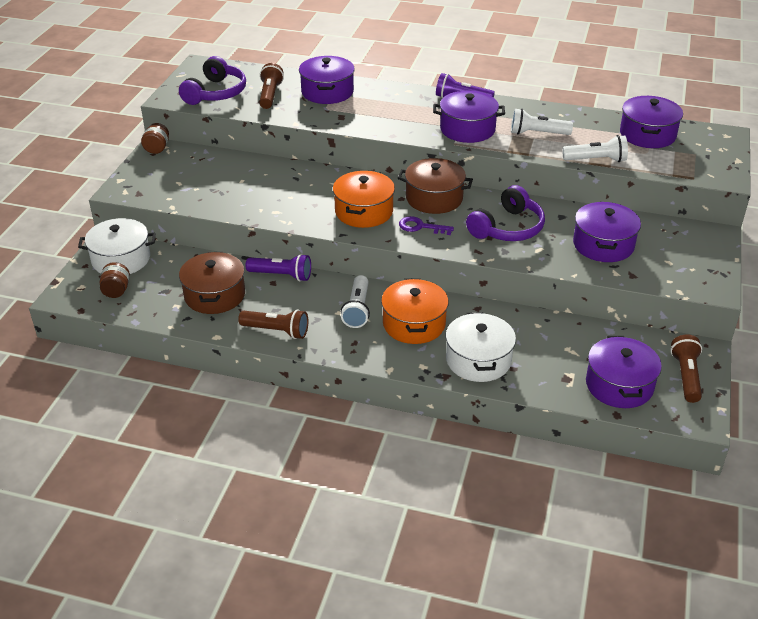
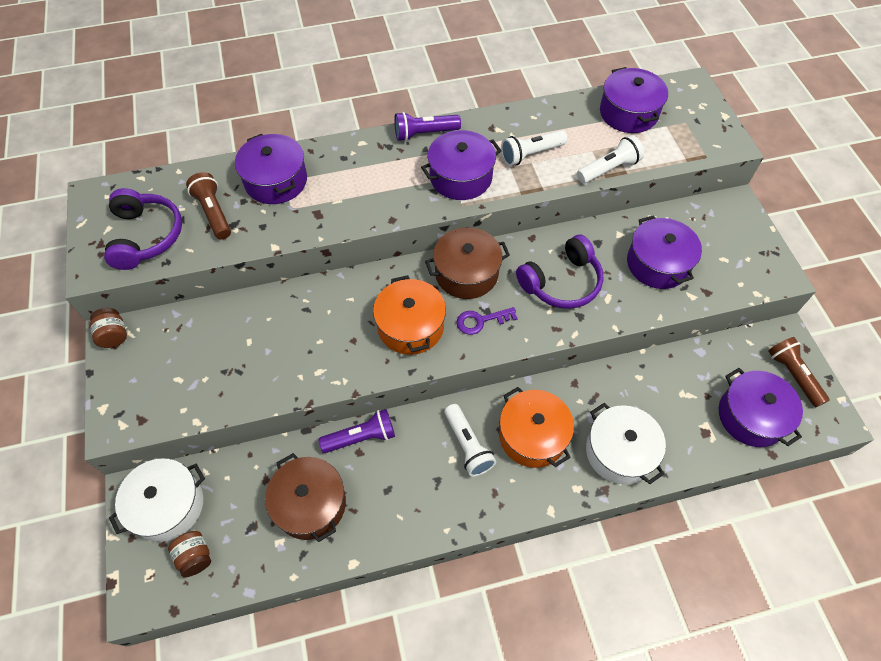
camera: 30 degrees left, 20 degrees up
brown flashlight [238,309,308,339] -> none
purple headphones [466,185,545,241] -> purple headphones turned 45 degrees clockwise [516,234,603,309]

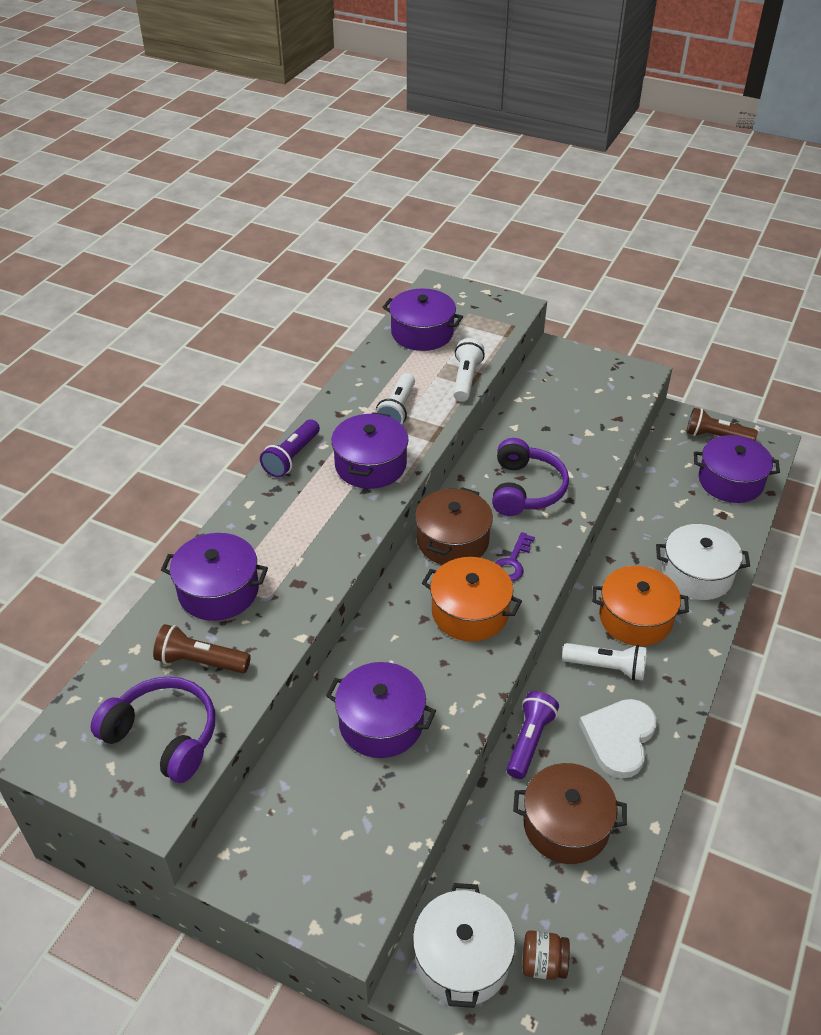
camera: 50 degrees left, 15 degrees down
brown jar [90,308,127,348] -> none
purple pot [627,215,702,289] -> purple pot moved to [326,662,436,758]
none -> white heart [579,699,657,778]

